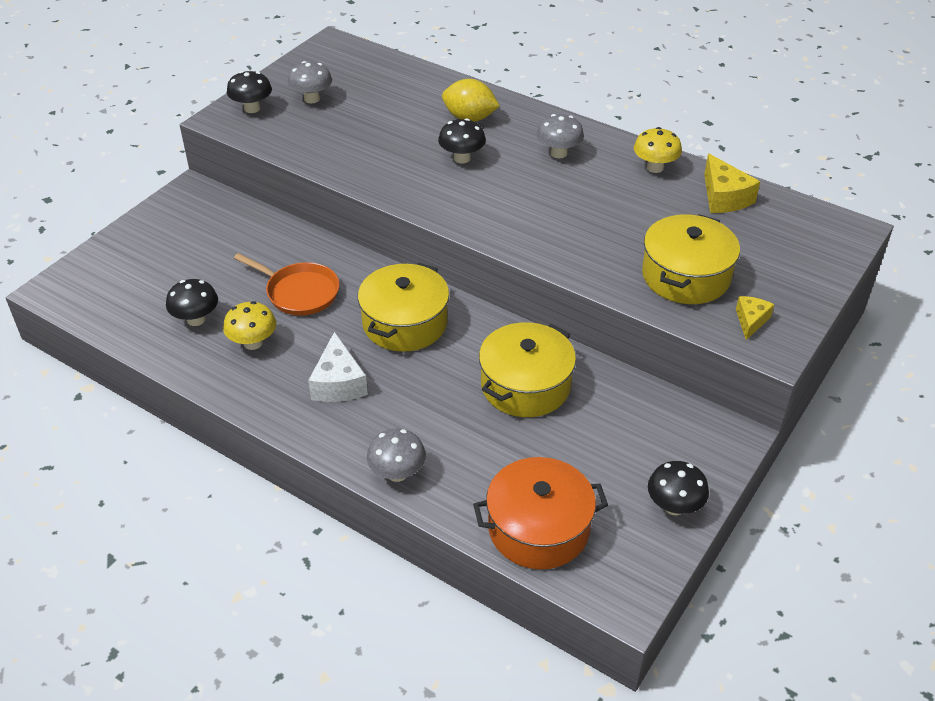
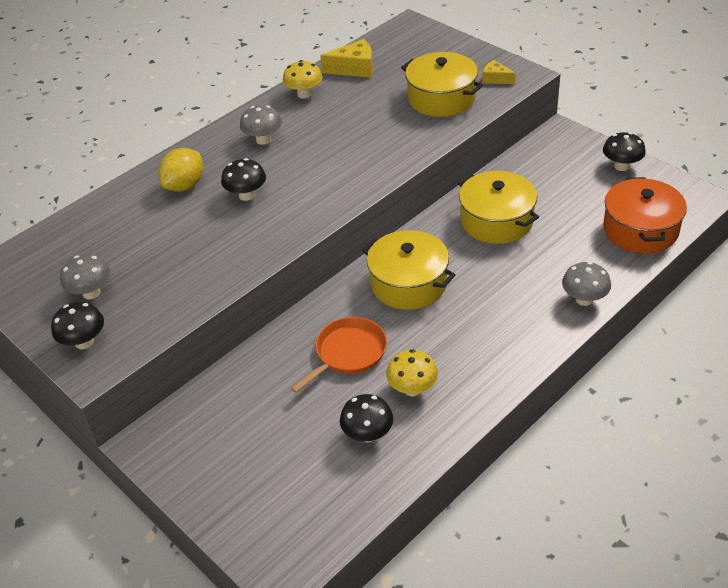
camera: 75 degrees left, 0 degrees up
white cheese [308,332,368,402] -> none

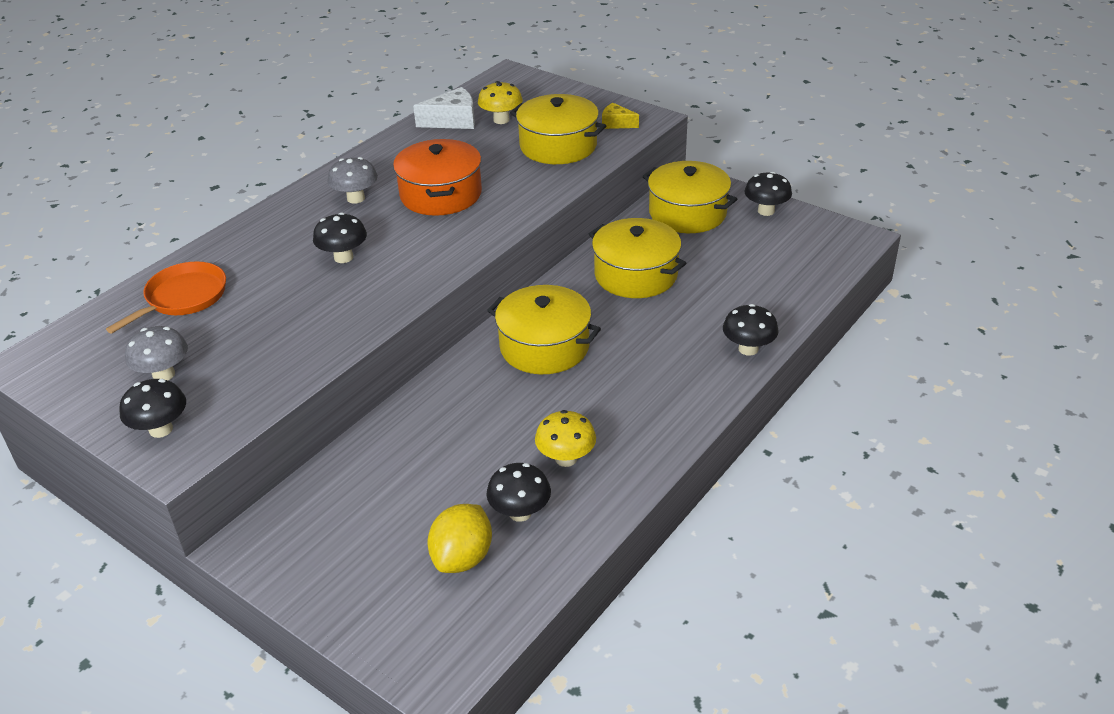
camera: 10 degrees left, 5 degrees down
yellow lemon [158,148,203,192] -> yellow lemon moved to [427,504,492,573]
yellow mushroom [283,60,323,99] -> yellow mushroom moved to [478,81,523,124]
orange pan [290,317,387,393] -> orange pan moved to [106,261,226,333]
yellow cheese [320,39,373,78] -> white cheese [413,87,475,129]
grey mushroom [562,262,611,306] -> black mushroom [723,304,779,356]
orange pot [603,177,687,254] -> orange pot moved to [393,139,482,216]
none -> yellow pot [643,161,737,233]

